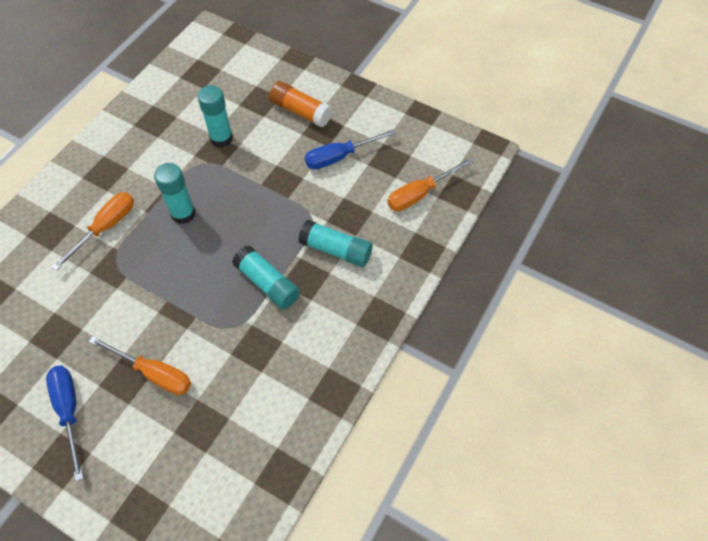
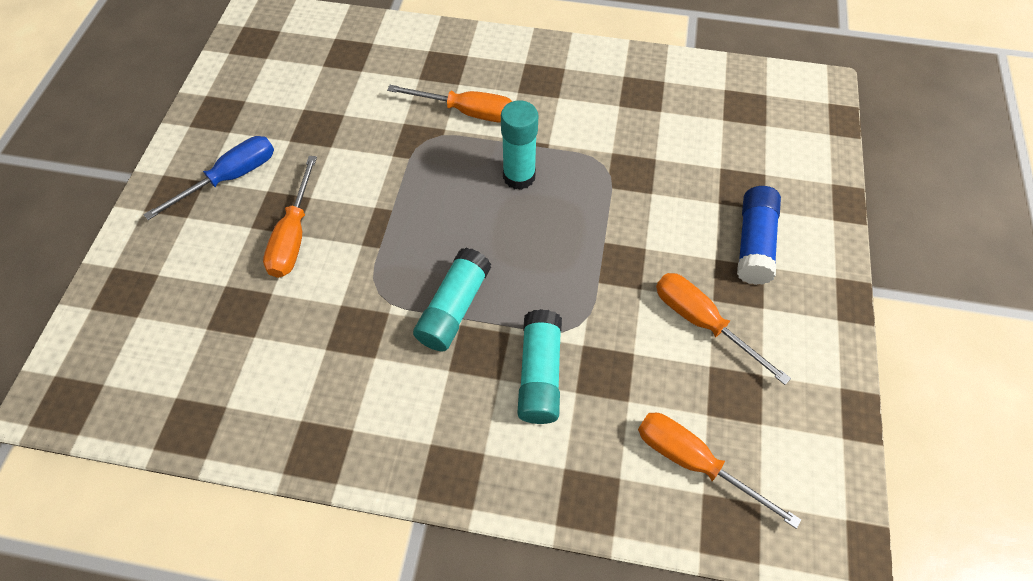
camera: 70 degrees right, 0 degrees up
turquoise glue stick [198,85,233,148] -> none
orange glue stick [269,81,333,127] -> blue glue stick [737,186,781,285]
blue screwdriver [305,129,396,169] -> orange screwdriver [656,273,791,385]

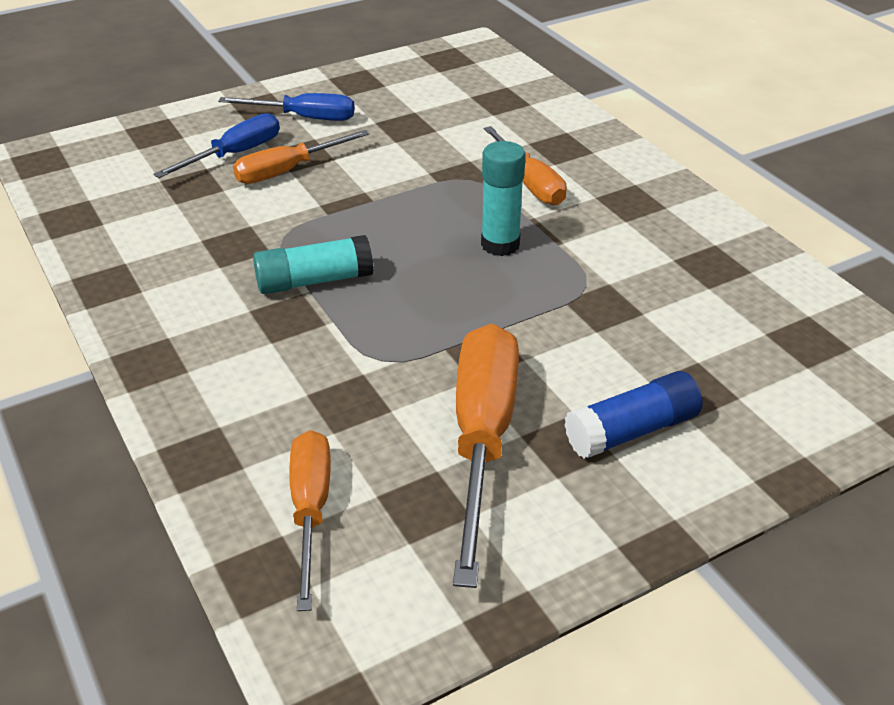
camera: 50 degrees right, 20 degrees down
turquoise glue stick [517,309,562,424] -> none
orange screwdriver [656,273,791,385] -> orange screwdriver [453,324,519,588], size x1.62
none -> blue screwdriver [153,113,280,178]

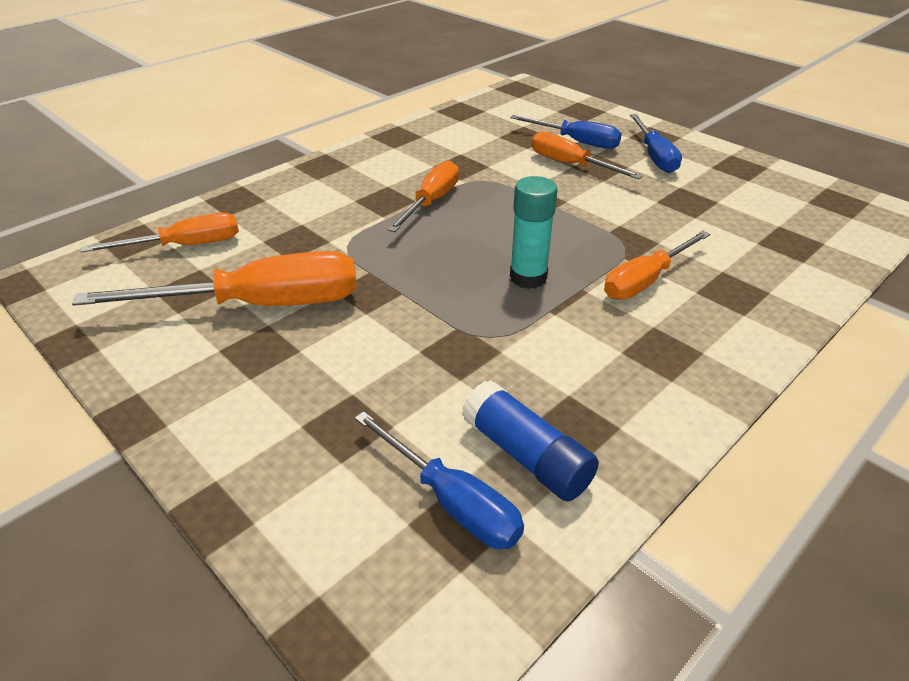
camera: 75 degrees right, 0 degrees up
turquoise glue stick [253,235,373,294] -> orange screwdriver [387,161,459,232]
blue glue stick [564,371,703,459] -> blue glue stick moved to [462,380,599,502]
none -> blue screwdriver [355,411,524,549]

